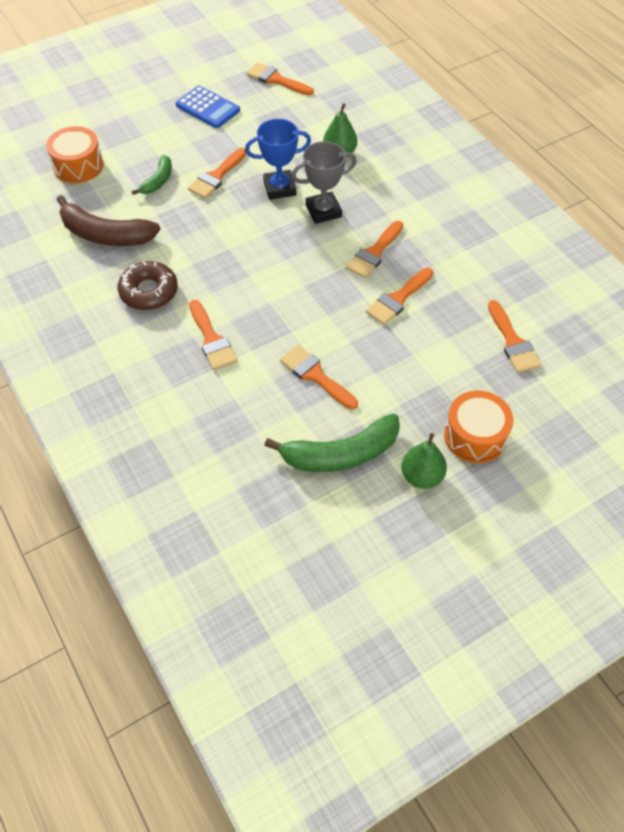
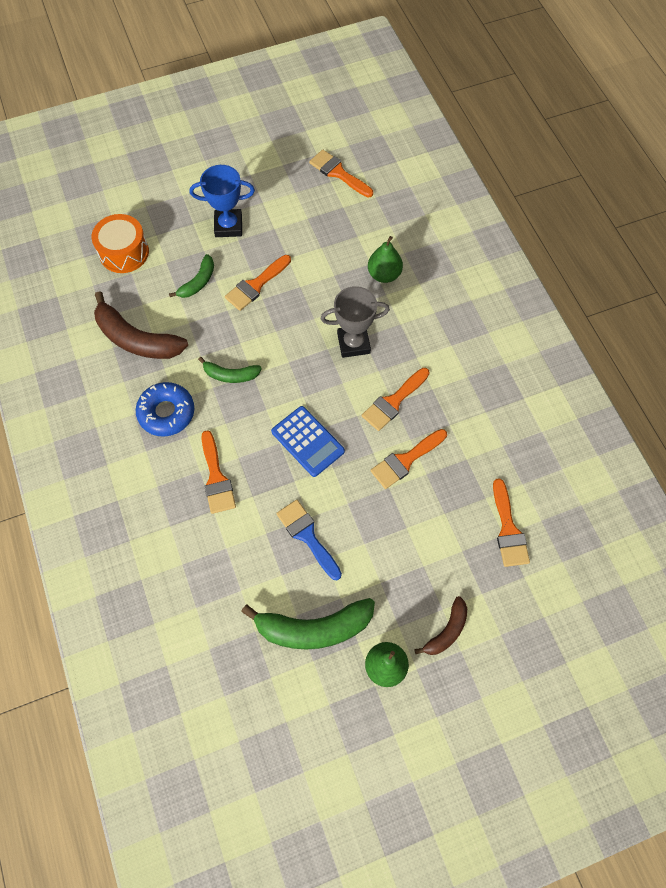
camera: 10 degrees right, 10 degrees up
brown donut [118,261,178,310] -> blue donut [136,382,195,437]
blue calculator [175,85,240,128] -> blue calculator moved to [271,406,345,477]
blue trophy [245,119,311,200] -> blue trophy moved to [190,165,255,237]
orange brush [280,345,358,410] -> blue brush [276,500,342,580]
orange drum [444,391,514,463] -> brown banana [415,596,467,655]
none -> green banana [198,357,262,383]

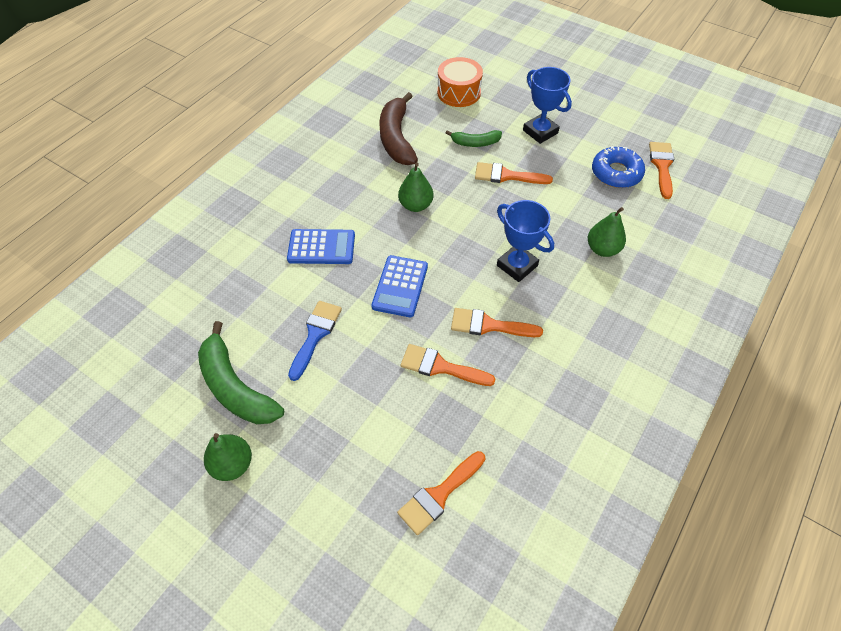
camera: 55 degrees right, 10 degrees down
blue donut [136,382,195,437] -> blue donut moved to [592,146,645,188]
green banana [198,357,262,383] -> green pear [398,162,433,212]
orange brush [201,430,236,514] -> blue calculator [287,229,355,264]
grey trophy [320,286,390,358] -> blue trophy [497,200,554,282]
brown banana [415,596,467,655] -> none

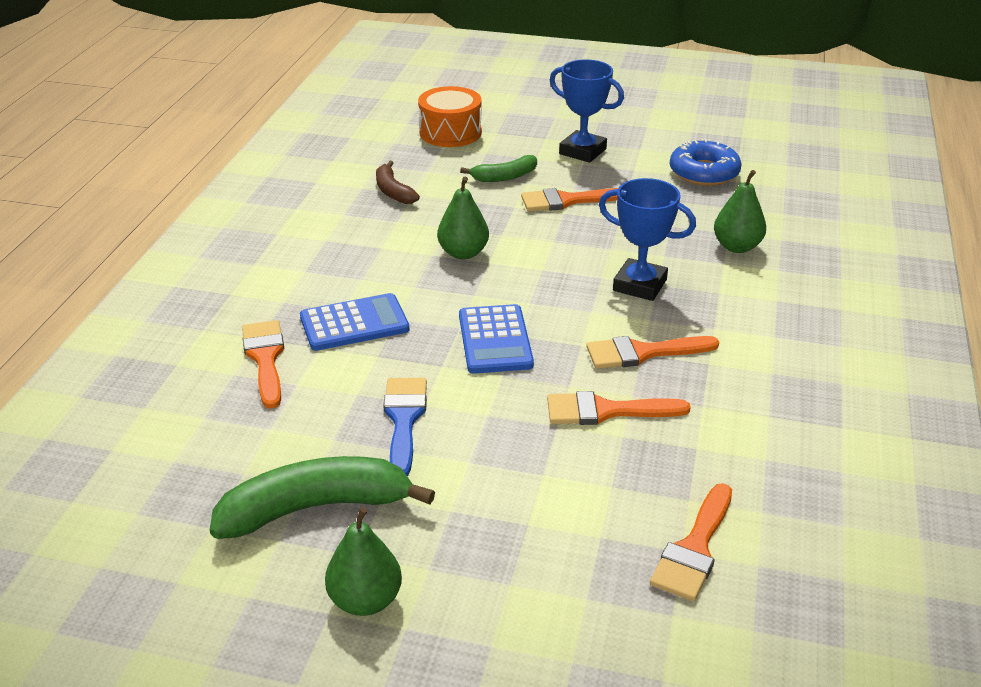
camera: 20 degrees left, 20 degrees down
green banana [198,321,284,424] -> green banana turned 135 degrees clockwise [210,456,435,539]
brown banana [379,92,418,165] -> brown banana [376,161,420,204], size x0.55
orange brush [649,142,674,199] -> orange brush moved to [242,320,284,409]

